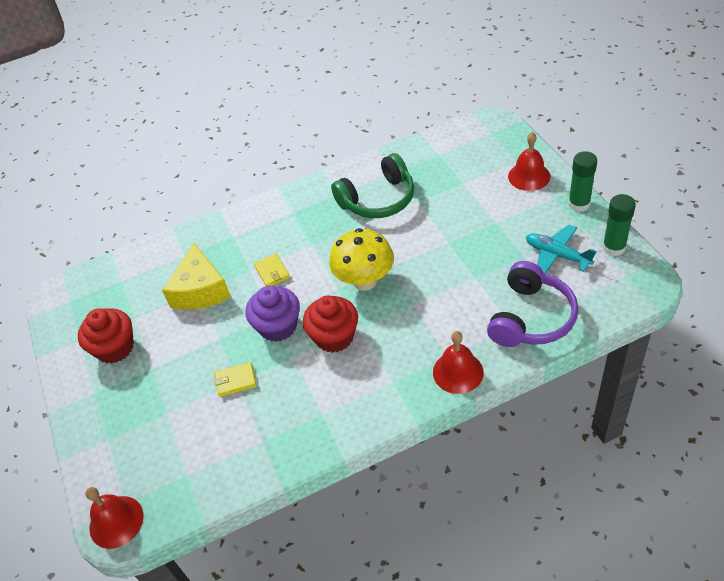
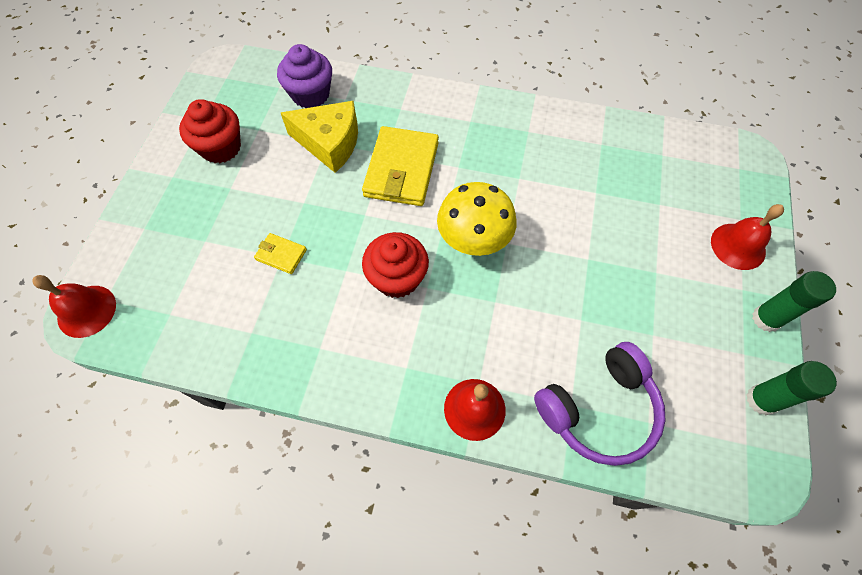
camera: 30 degrees right, 15 degrees up
yellow cheese [162,243,231,310] -> yellow cheese turned 105 degrees counterclockwise [281,101,358,173]
purple cupcake [246,286,300,342] -> purple cupcake moved to [277,44,332,108]
yellow wallet [254,254,290,286] -> yellow wallet [362,126,439,206], size x2.10
green headphones [331,153,414,218] -> none
turquoise plane [526,225,597,274] -> none

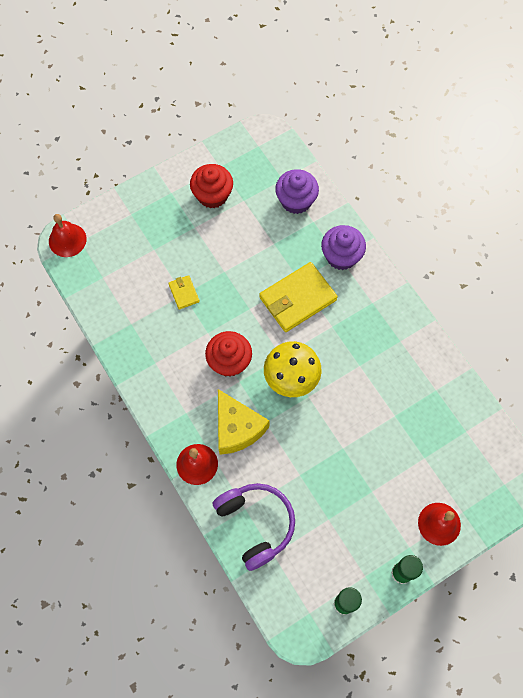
camera: 45 degrees right, 5 degrees up
yellow cheese [281,101,358,173] -> yellow cheese moved to [218,389,270,455]
purple headphones [534,342,666,466] -> purple headphones turned 135 degrees counterclockwise [213,483,295,571]
none -> purple cupcake [321,225,366,270]

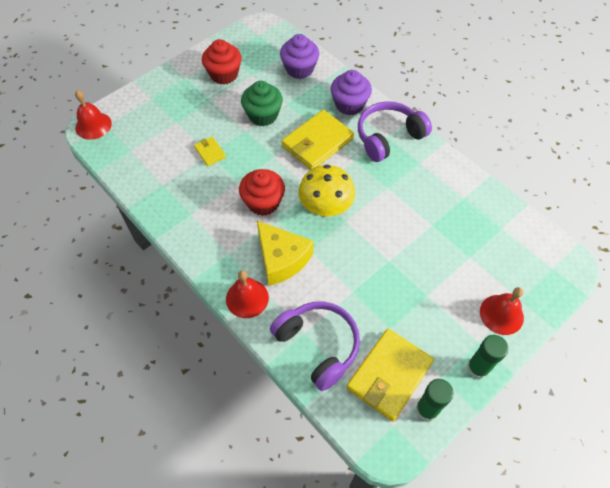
camera: 10 degrees left, 10 degrees down
none -> green cupcake [241,81,283,126]
none -> yellow wallet [346,329,434,422]
none -> purple headphones [358,101,432,162]

